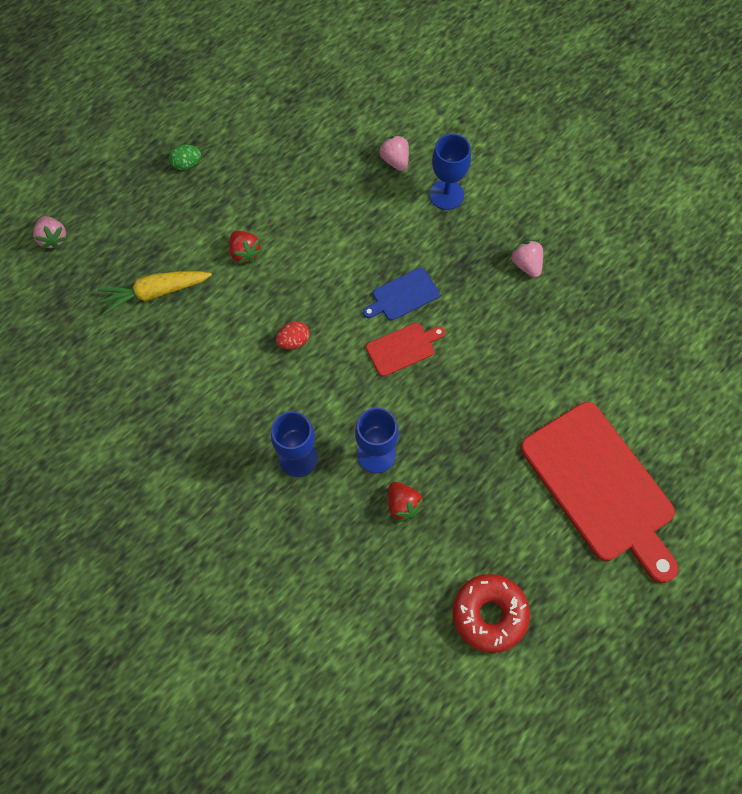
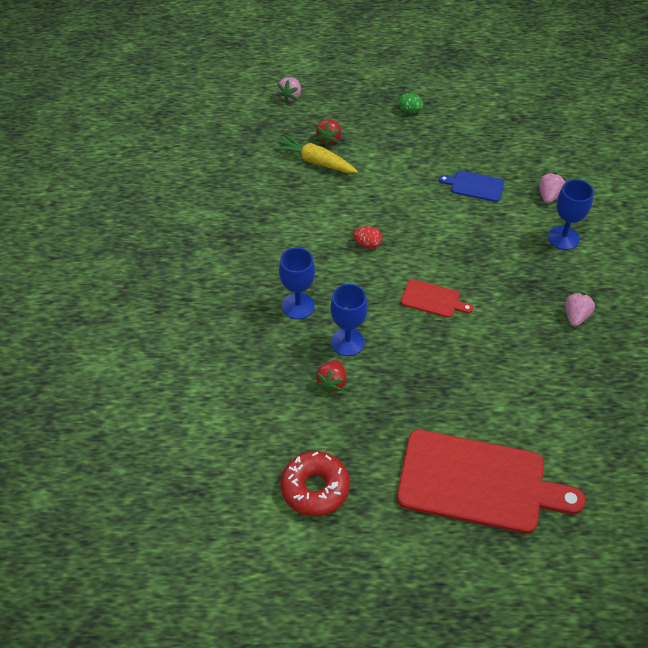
camera: 45 degrees right, 15 degrees down
red strawberry [229,231,262,264] -> red strawberry moved to [316,119,341,146]
blue cutting board [363,268,440,321] -> blue cutting board moved to [439,171,504,202]
red cutting board [521,402,678,583] -> red cutting board turned 90 degrees counterclockwise [397,430,586,534]

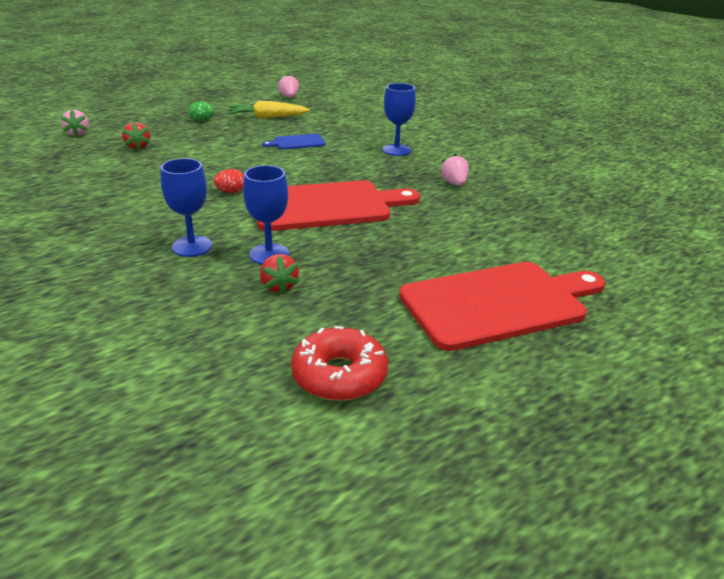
camera: 35 degrees left, 20 degrees down
yellow carrot [273,134,358,173] -> yellow carrot moved to [228,101,310,119]
red cutting board [401,279,473,318] -> red cutting board [256,180,420,231], size x2.25
pink strawberry [539,172,566,203] -> pink strawberry moved to [278,74,299,98]

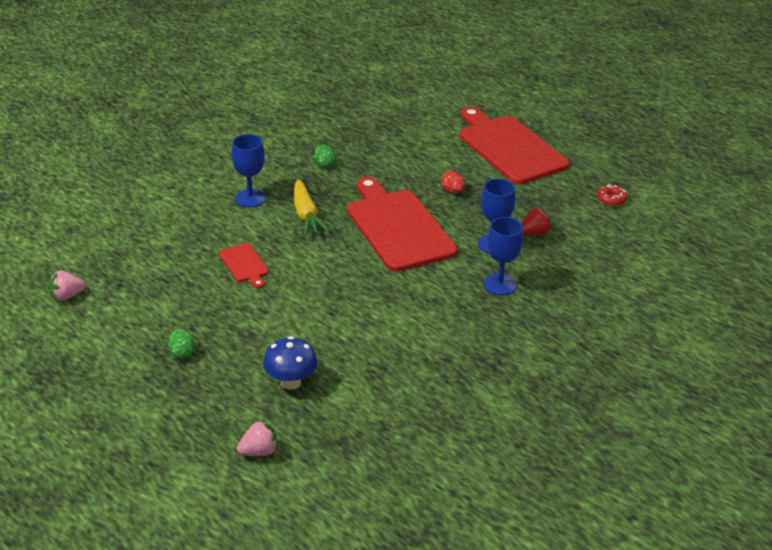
camera: 100 degrees left, 5 degrees up
red strawberry [122,122,150,150] -> blue mushroom [263,336,317,390]
red egg [214,169,244,193] -> red egg moved to [441,171,465,194]
yellow carrot [228,101,310,119] -> yellow carrot moved to [294,179,330,236]
blue cutting board [262,134,326,150] -> red cutting board [219,243,269,288]
red donut [291,326,388,401] -> red donut [597,184,627,206], size x0.54
pink strawberry [440,154,469,186] -> green egg [314,145,336,168]

